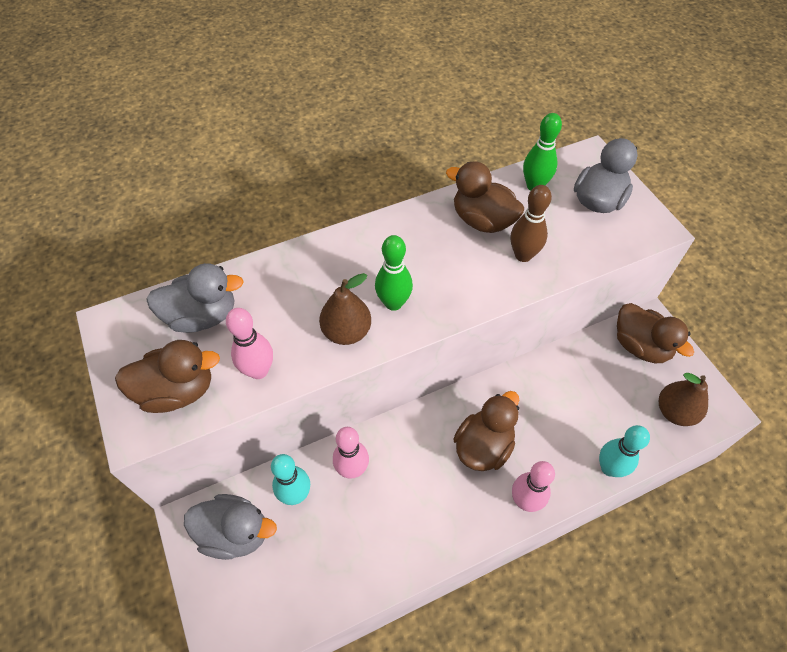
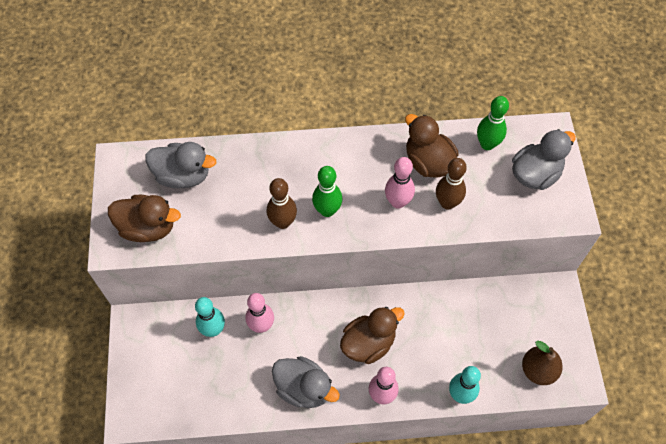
camera: 20 degrees right, 5 degrees up
grey duck [184,494,277,560] -> grey duck moved to [272,356,340,408]
pink bowling pin [226,308,273,379] -> pink bowling pin moved to [385,157,415,209]
brown pear [319,273,371,345] -> brown bowling pin [267,178,297,229]
brown duck [617,303,694,363] -> none

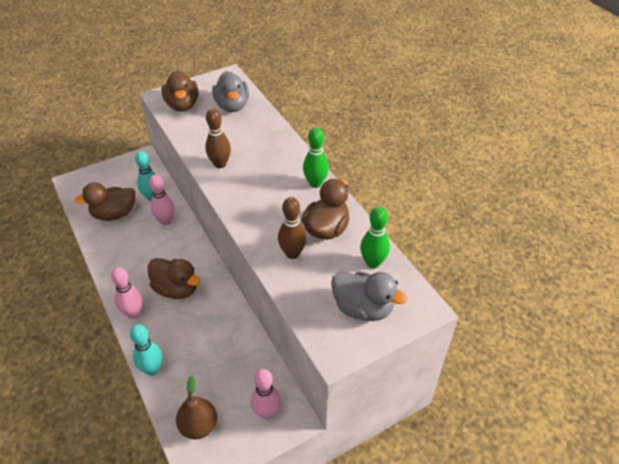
camera: 65 degrees right, 15 degrees down
grey duck [272,356,340,408] -> none
green bowling pin [312,166,342,217] -> green bowling pin moved to [303,127,329,188]
pink bowling pin [385,157,415,209] -> pink bowling pin moved to [251,369,281,419]
none -> brown duck [74,183,135,221]

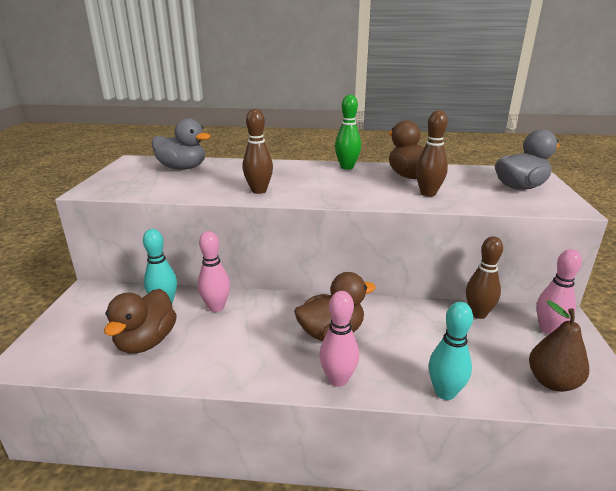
camera: 55 degrees left, 20 degrees down
brown duck [162,70,198,111] -> none
green bowling pin [360,207,390,268] -> none
none -> brown bowling pin [466,236,503,319]

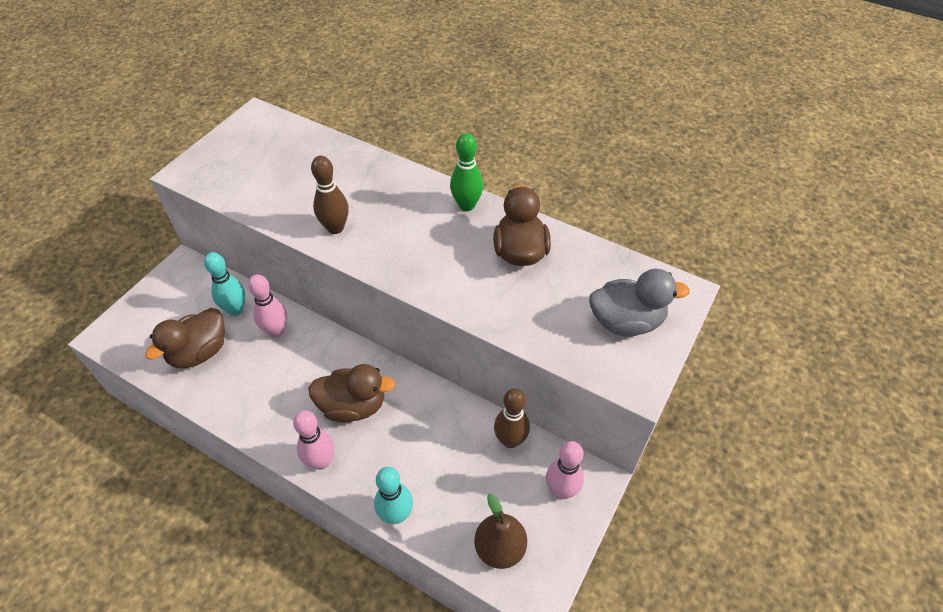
camera: 25 degrees right, 25 degrees up
grey duck [152,118,211,170] -> none
brown bowling pin [416,110,448,196] -> none

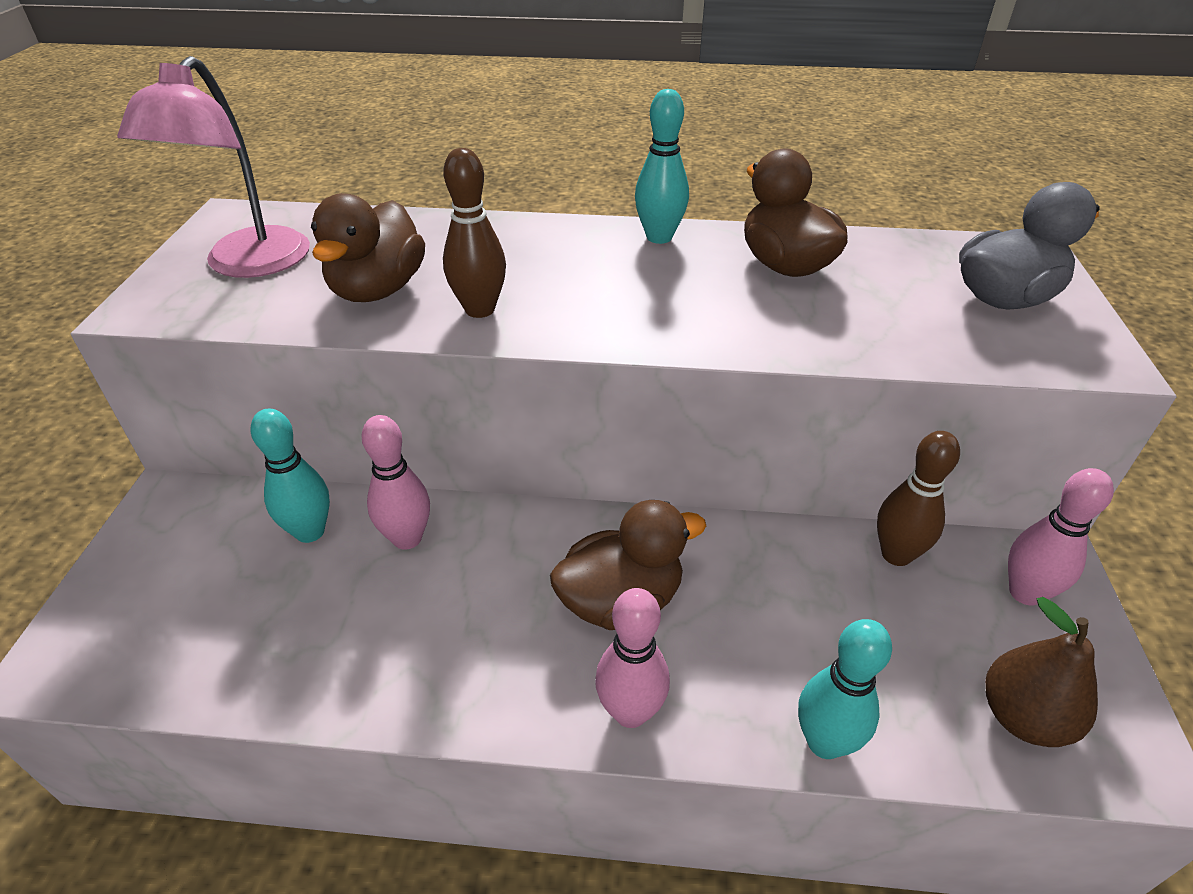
camera: 25 degrees left, 10 degrees down
brown duck [145,308,225,369] -> brown duck moved to [311,193,425,302]
green bowling pin [450,133,483,211] -> turquoise bowling pin [635,89,689,244]
none -> pink lamp [117,56,310,278]

